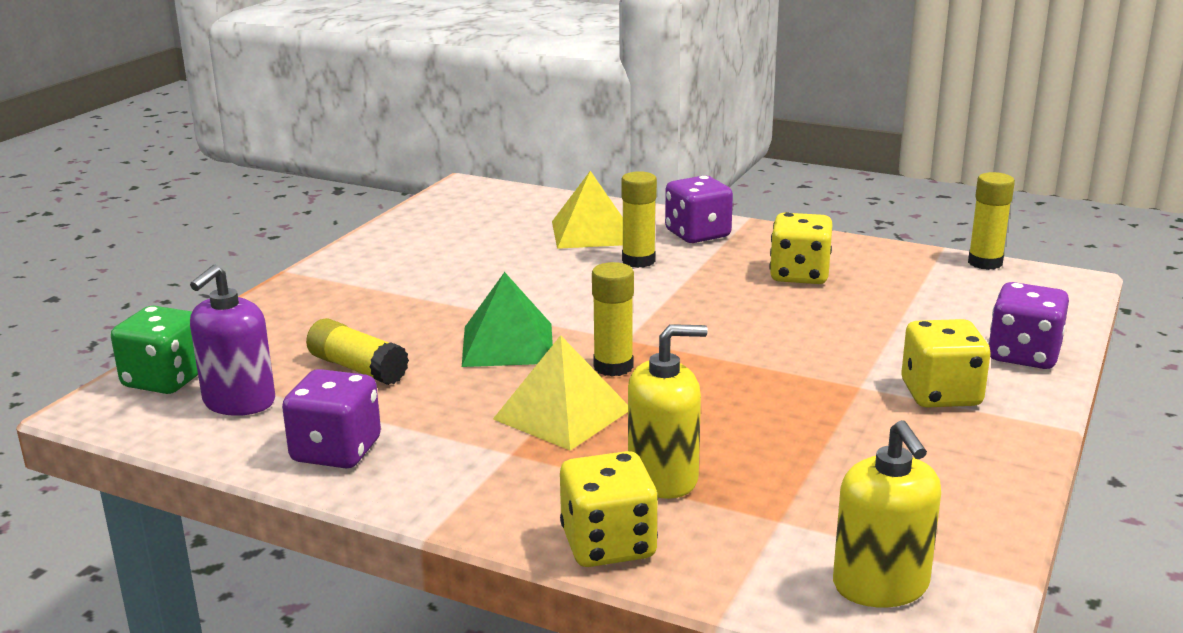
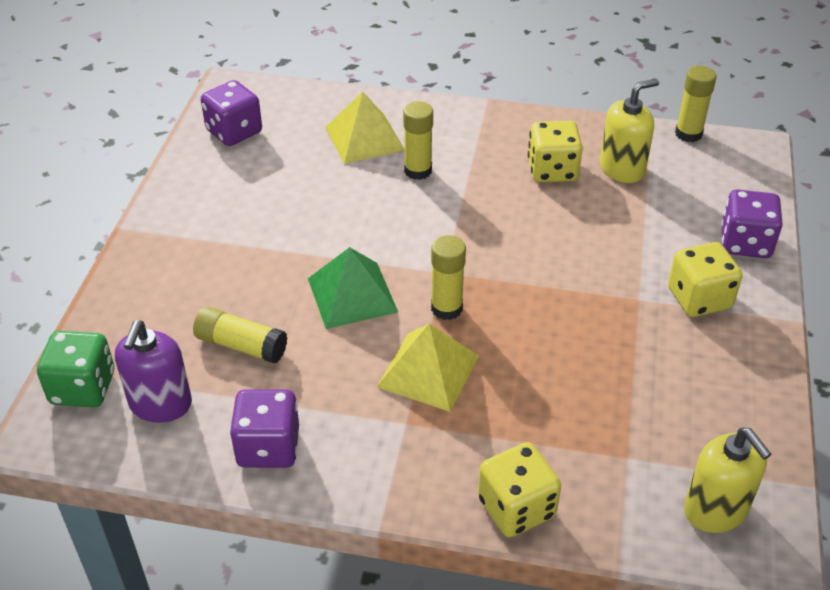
camera: 15 degrees left, 20 degrees up
yellow soap dispenser [628,324,708,499] -> yellow soap dispenser moved to [600,79,659,183]
purple dice [665,175,733,243] -> purple dice moved to [201,80,262,146]

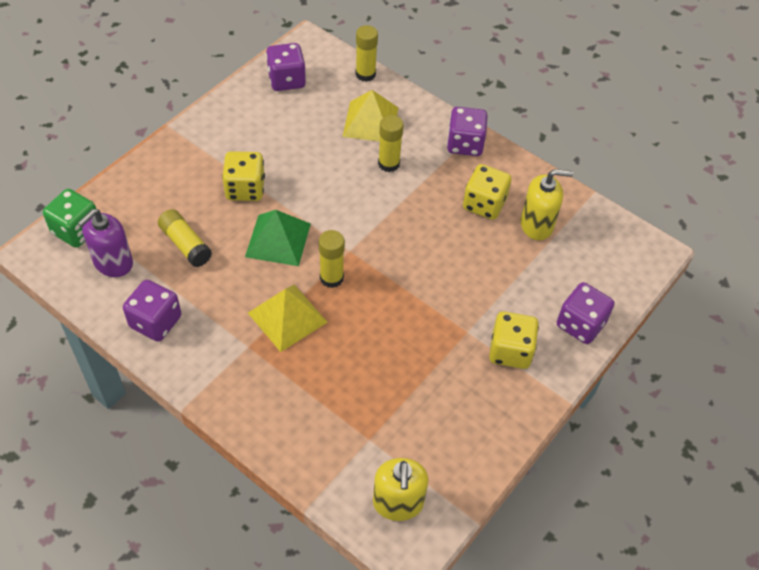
camera: 25 degrees right, 10 degrees up
yellow dice [478,442,561,537] -> yellow dice moved to [222,151,265,201]
yellow glue stick [675,66,716,142] -> yellow glue stick moved to [356,25,378,82]
none -> purple dice [447,107,488,156]

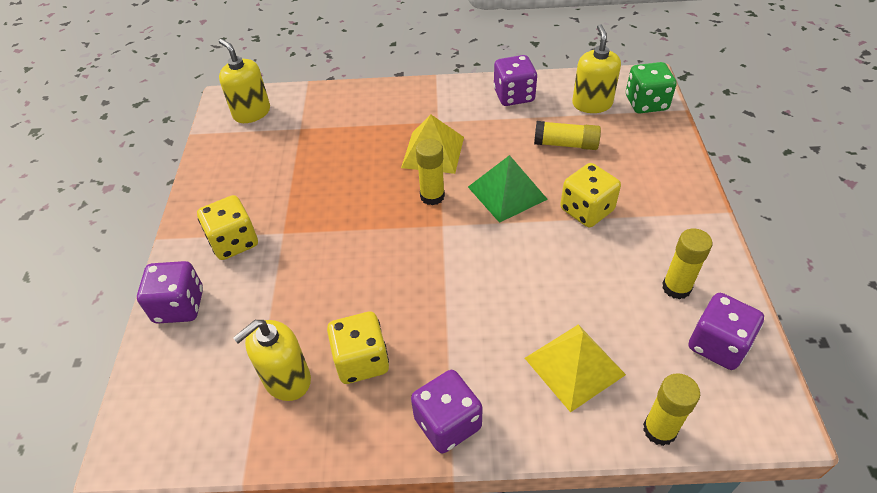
camera: 145 degrees right, 5 degrees down
purple soap dispenser [78,209,133,277] -> yellow soap dispenser [572,24,621,113]
yellow glue stick [378,115,404,172] -> yellow glue stick moved to [662,229,712,300]

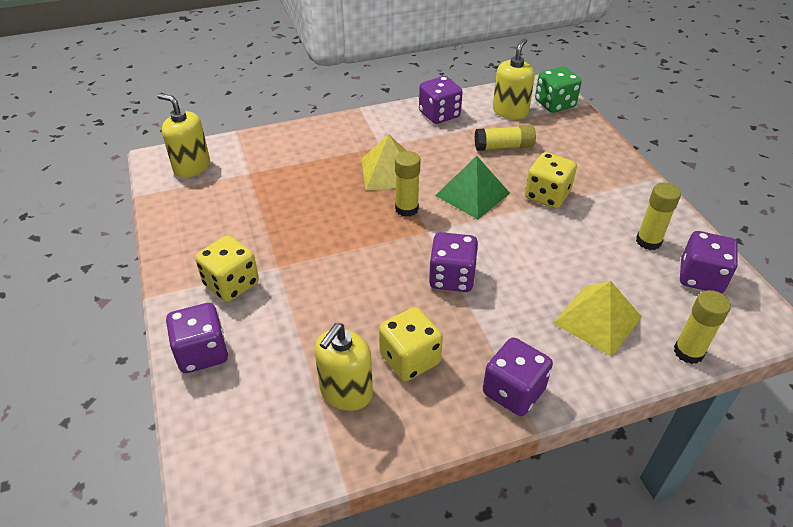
camera: 20 degrees left, 5 degrees down
yellow soap dispenser [572,24,621,113] -> yellow soap dispenser turned 45 degrees clockwise [493,38,535,119]
none -> purple dice [429,232,478,292]

